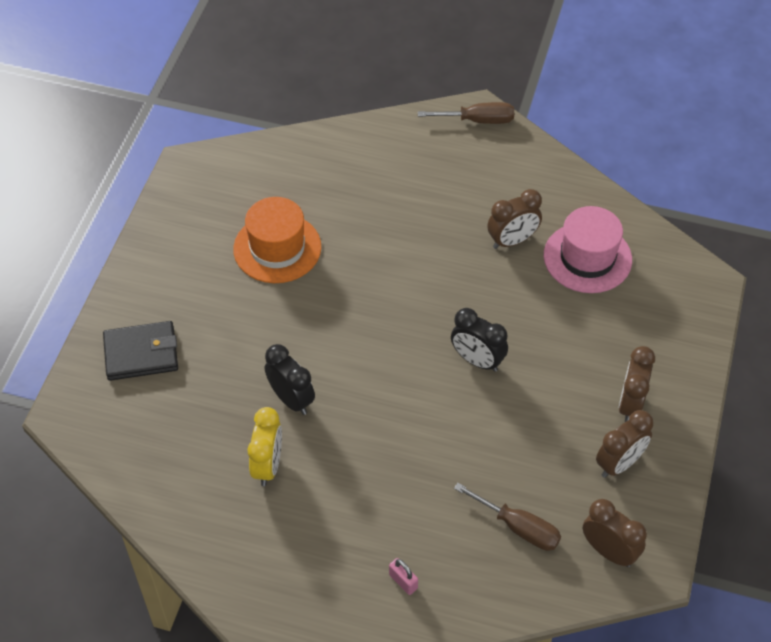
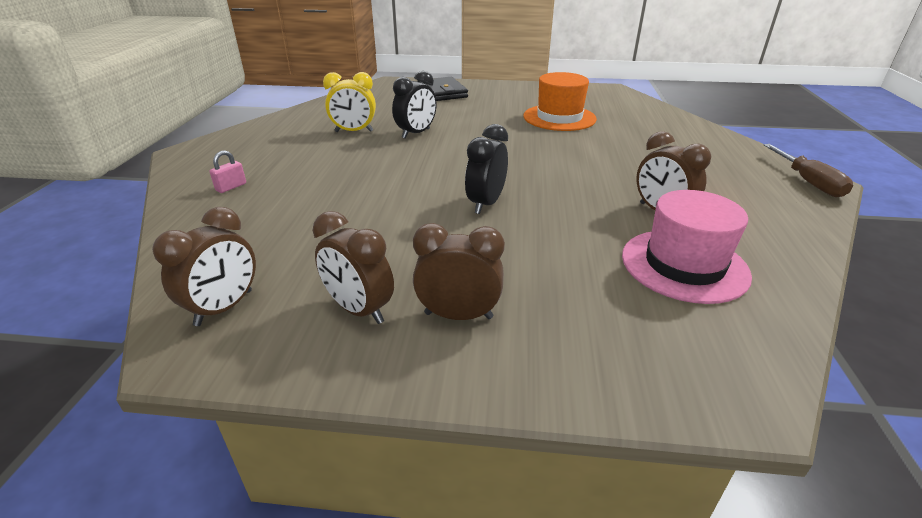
camera: 80 degrees right, 20 degrees down
brown screwdriver [454,483,561,551] -> none

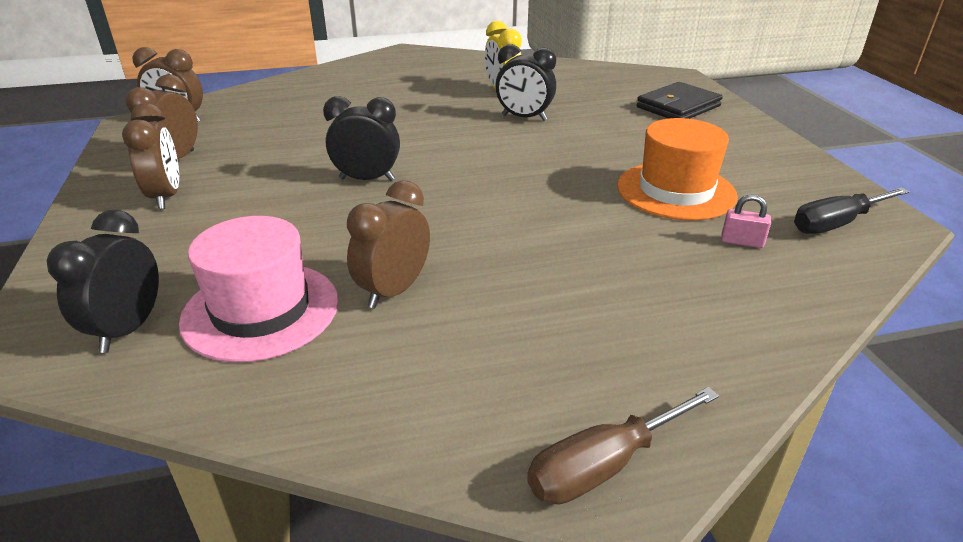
camera: 70 degrees right, 0 degrees up
pink padlock [209,150,246,193] -> pink padlock moved to [721,194,771,248]
none -> black clock [47,210,159,353]
none -> black screwdriver [794,188,910,234]

